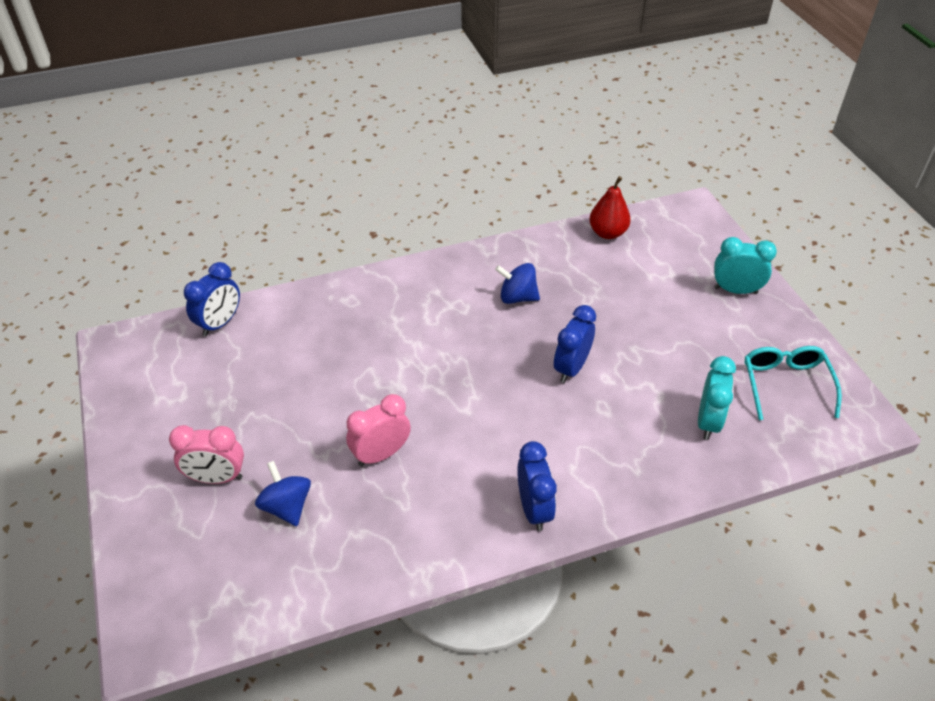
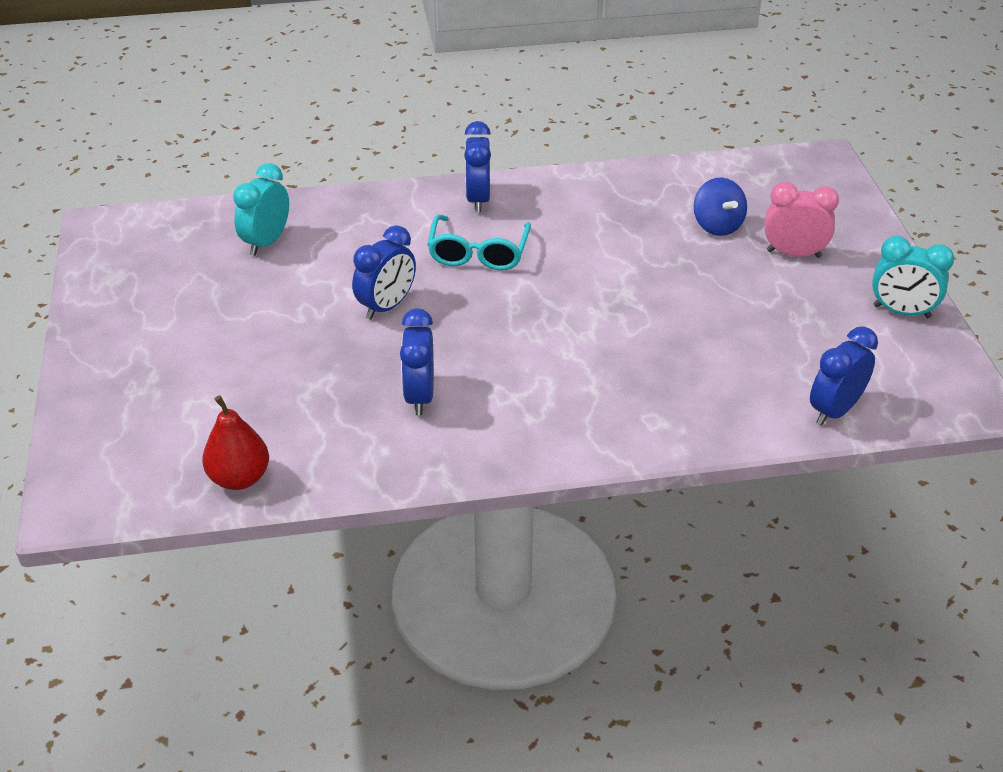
camera: 170 degrees left, 5 degrees down
pink clock [346,394,411,466] -> none
blue spinning top [495,263,540,304] -> blue clock [400,308,434,415]
turquoise clock [714,237,777,294] -> turquoise clock moved to [872,236,954,318]
turquoise glasses [745,346,842,420] -> turquoise glasses moved to [428,215,531,270]

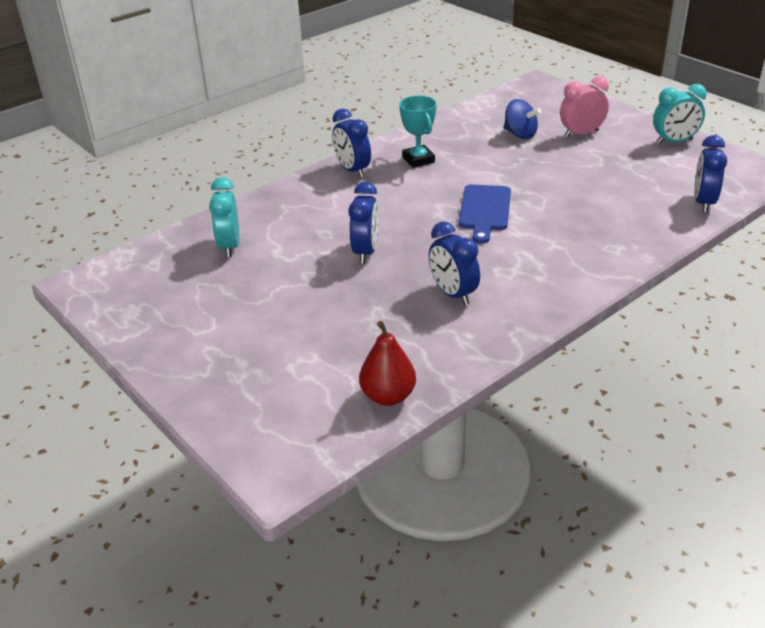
camera: 30 degrees left, 5 degrees down
turquoise glasses [428,215,531,270] -> none
none -> turquoise trophy [399,95,437,168]
none -> blue cutting board [459,185,511,244]

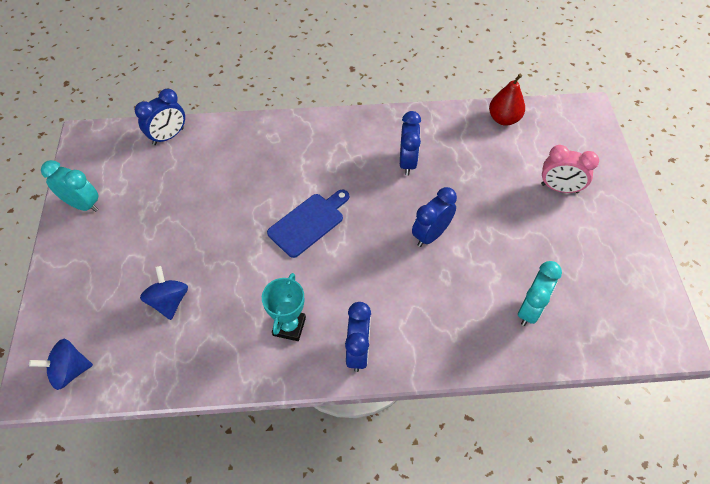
camera: 145 degrees left, 20 degrees up
pink clock [560,76,609,138] -> pink clock moved to [541,145,599,193]
none -> blue spinning top [29,339,93,390]

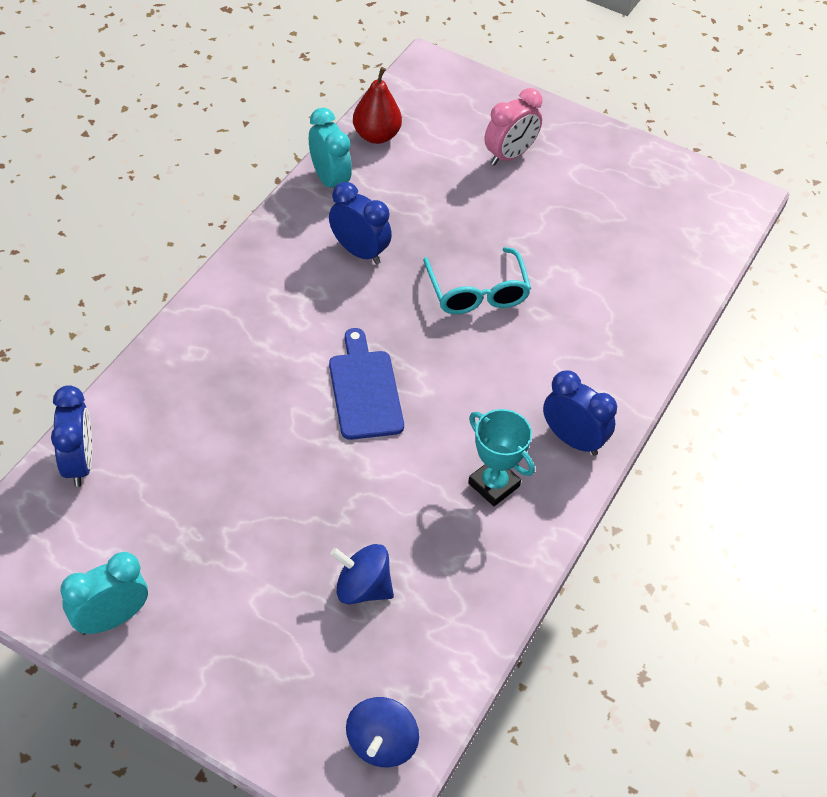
camera: 60 degrees left, 5 degrees down
blue clock [412,187,457,247] -> turquoise glasses [423,247,531,314]
turquoise clock [518,261,562,326] -> turquoise clock moved to [309,108,352,188]

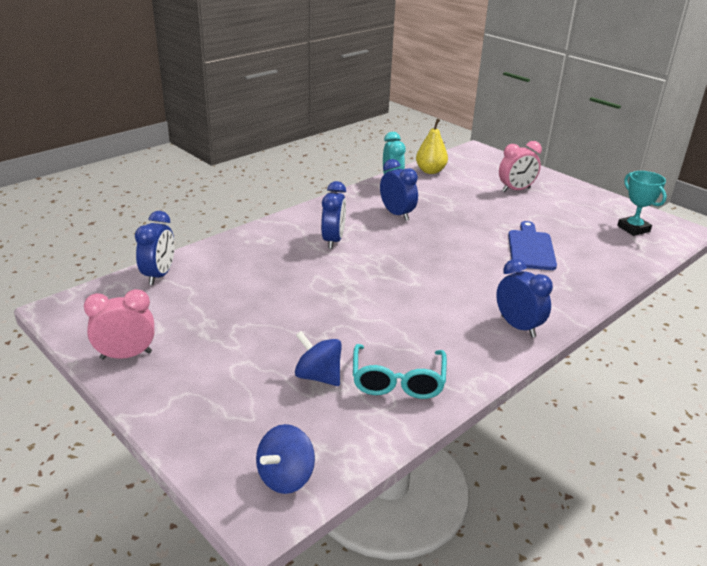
camera: 20 degrees right, 20 degrees down
turquoise clock [60,552,148,635] -> pink clock [84,289,154,360]
blue cutting board [329,328,404,440] -> blue cutting board moved to [508,221,557,270]
red pear [353,67,402,144] -> yellow pear [416,119,448,174]
turquoise glasses [423,247,531,314] -> turquoise glasses moved to [353,344,447,399]
turquoise trophy [468,409,535,506] -> turquoise trophy moved to [617,171,667,236]
none -> blue clock [321,181,346,249]

